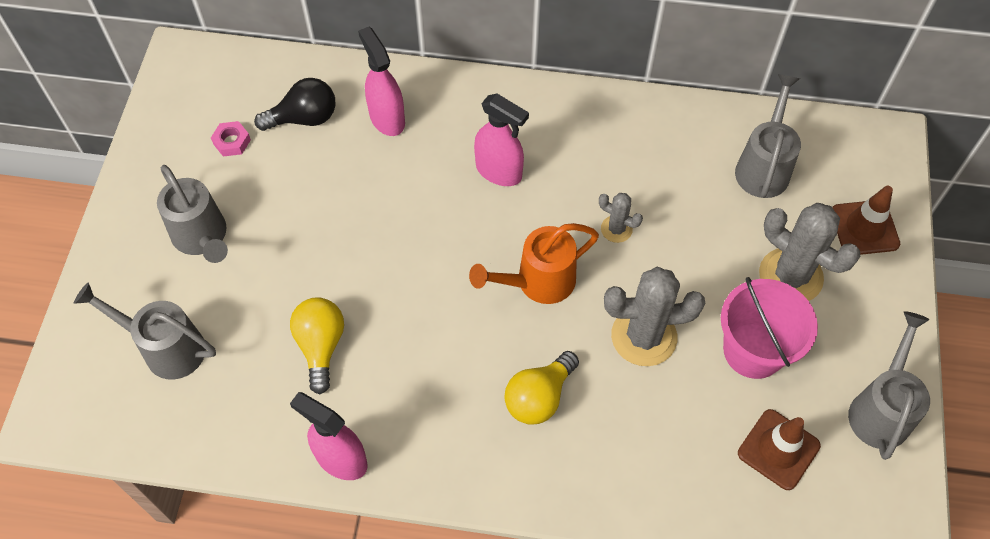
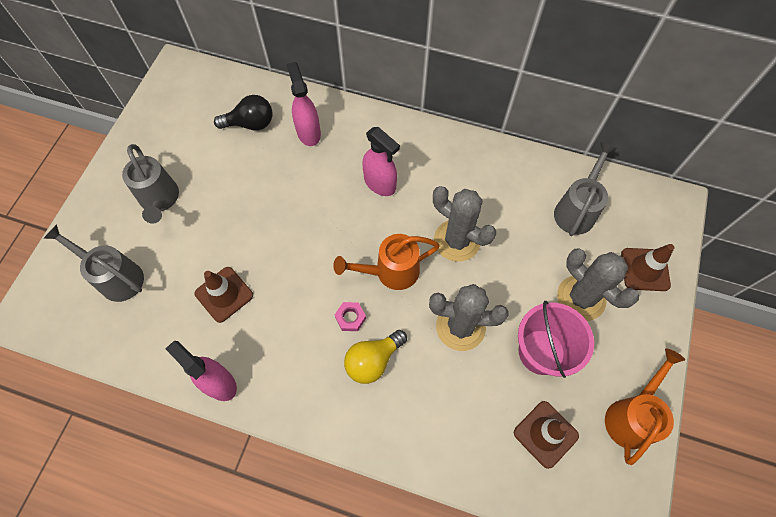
camera: 10 degrees right, 5 degrees up
pink nut [211,121,251,157] -> pink nut moved to [335,302,366,331]
yellow light bulb [290,297,344,394] -> brown traffic cone [195,267,253,323]
grey cactus [599,193,643,243] -> grey cactus [433,186,496,262], size x1.97
grey watering can [848,311,930,460] -> orange watering can [605,348,685,465]

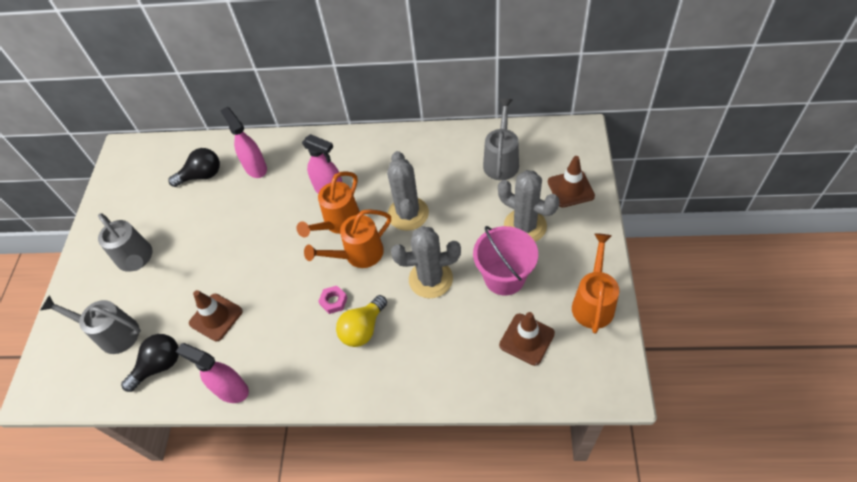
camera: 10 degrees left, 10 degrees down
grey cactus [433,186,496,262] -> grey cactus turned 60 degrees clockwise [387,151,429,231]
none -> black light bulb [121,334,179,392]
none -> orange watering can [297,171,360,237]

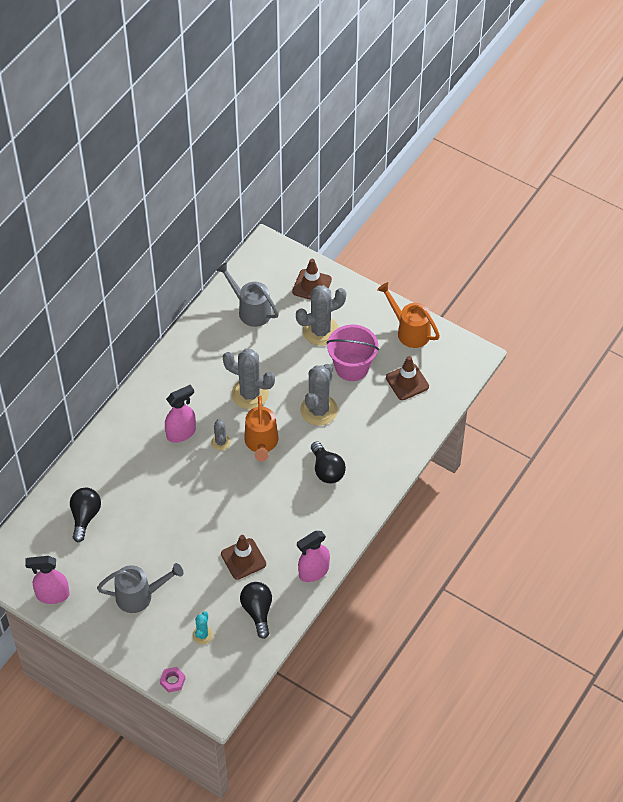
camera: 65 degrees left, 0 degrees up
grey watering can [40,295,141,354] -> turquoise cactus [193,611,213,644]
pink spray bottle [220,107,267,178] -> pink spray bottle moved to [25,556,70,604]
orange watering can [297,171,360,237] -> grey cactus [211,418,230,450]
pink nut [318,286,347,314] -> pink nut moved to [160,667,185,693]
yellow light bulb [336,295,387,347] -> black light bulb [311,441,346,483]

